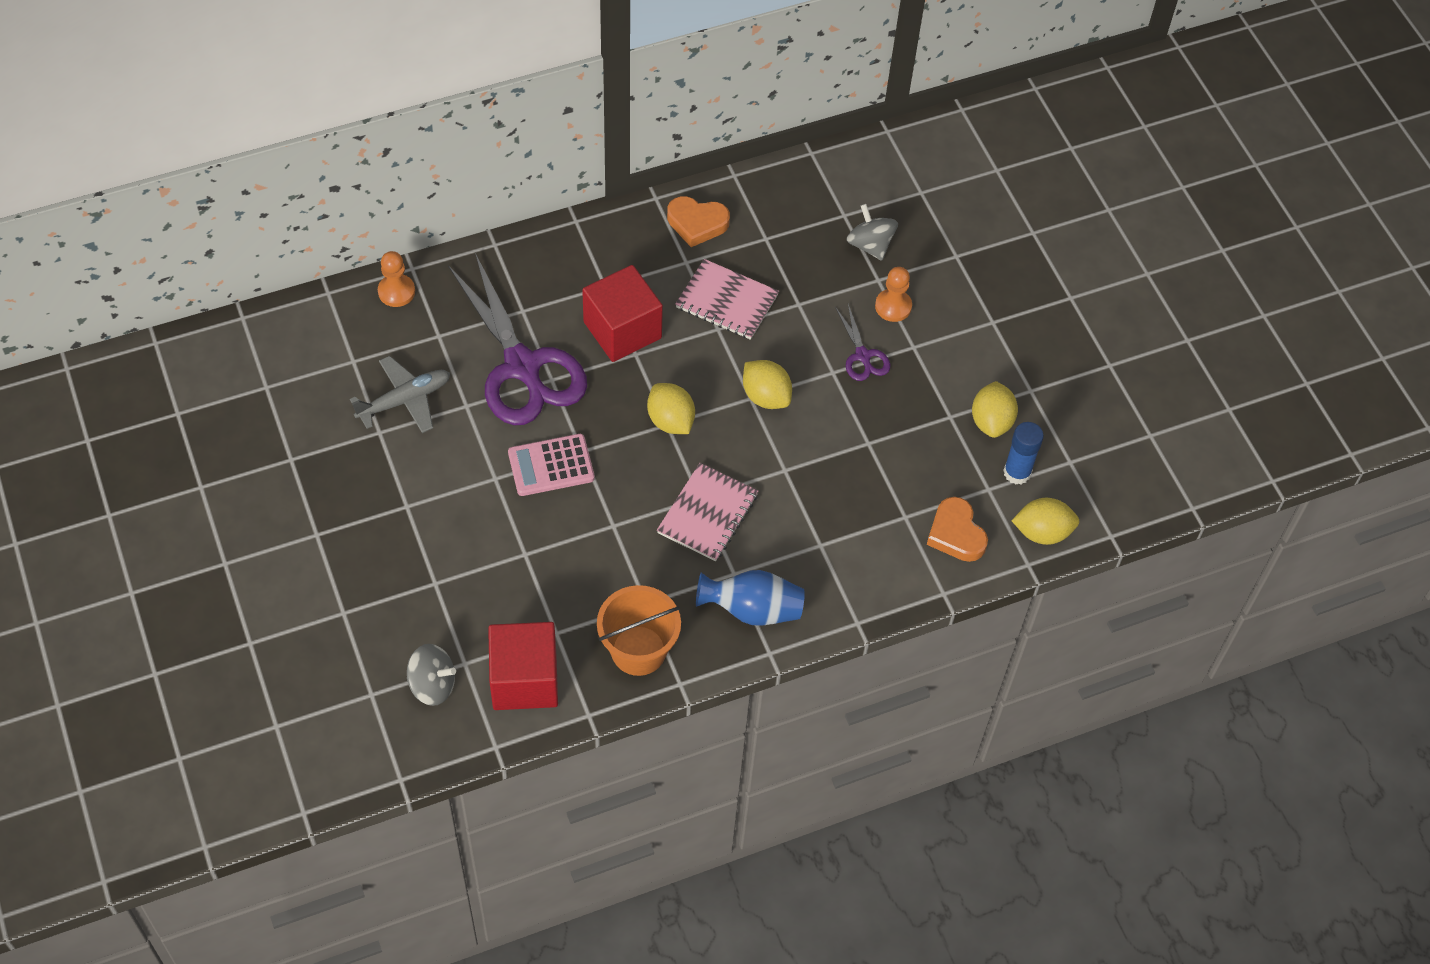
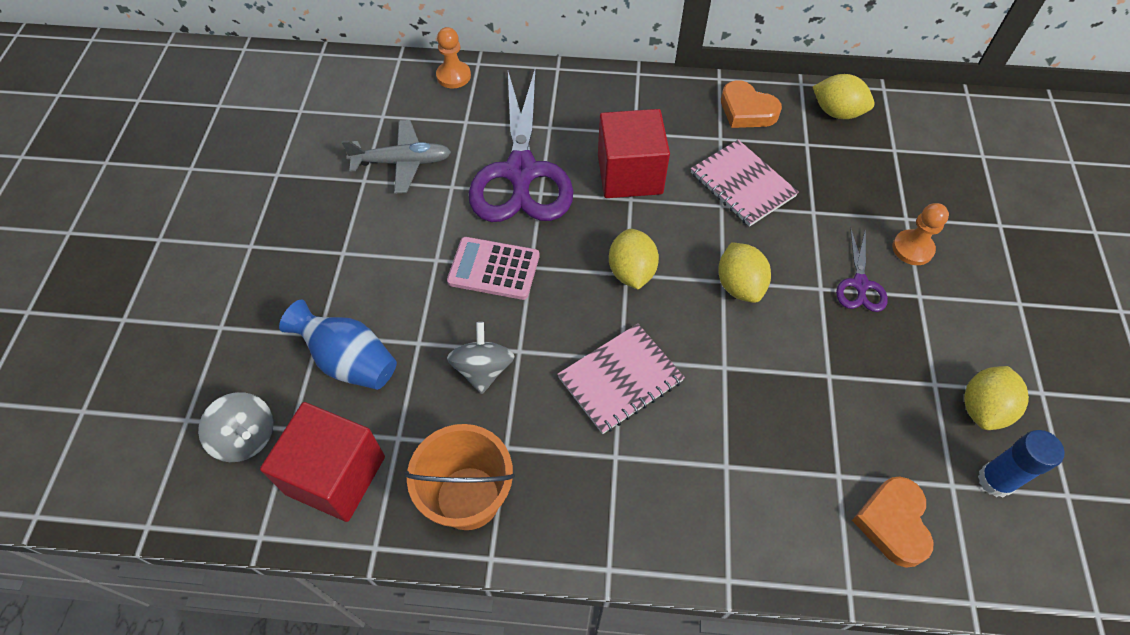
camera: 30 degrees right, 0 degrees up
blue vase [696,570,805,625] -> blue vase moved to [279,299,397,390]
grey spinning top [846,204,898,261] -> grey spinning top moved to [447,322,515,394]
yellow lemon [1012,498,1080,545] -> yellow lemon moved to [813,74,874,119]

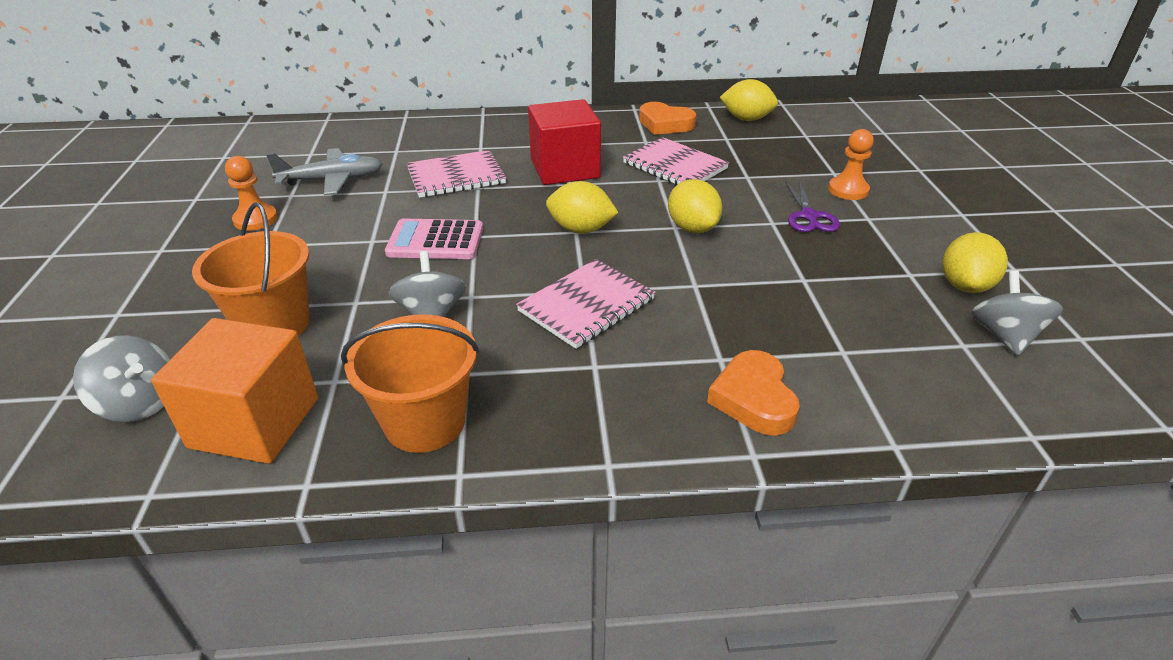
camera: 10 degrees left, 20 degrees down
red cube [260,402,385,522] -> orange cube [151,318,318,464]
blue vase [279,299,397,390] -> orange bucket [192,202,310,335]
orange pawn [436,27,471,88] -> orange pawn moved to [225,156,278,231]
purple scissors [469,67,573,222] -> pink notebook [406,150,506,198]
yellow lemon [609,229,659,290] -> yellow lemon turned 60 degrees counterclockwise [546,181,619,234]
orange heart [852,476,934,568] -> orange heart moved to [707,350,800,436]
blue glue stick [978,430,1065,497] -> grey spinning top [971,270,1063,355]

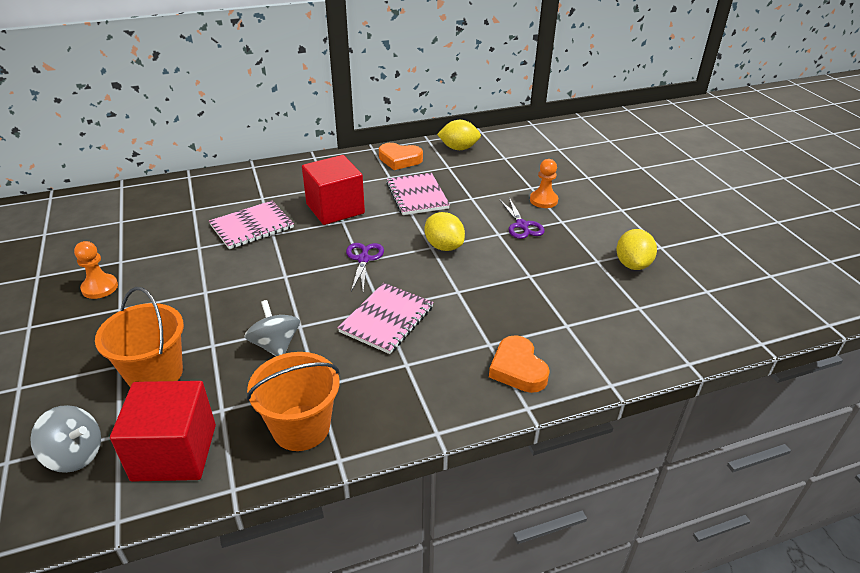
camera: 15 degrees left, 0 degrees up
orange cube [151,318,318,464] -> red cube [110,381,216,482]
grey plane [266,148,383,195] -> none
pink calculator [385,218,483,259] -> none
yellow lemon [546,181,619,234] -> purple scissors [346,243,384,292]
pink notebook [623,137,729,185] -> pink notebook turned 45 degrees clockwise [386,173,450,215]
grey spinning top [971,270,1063,355] -> none

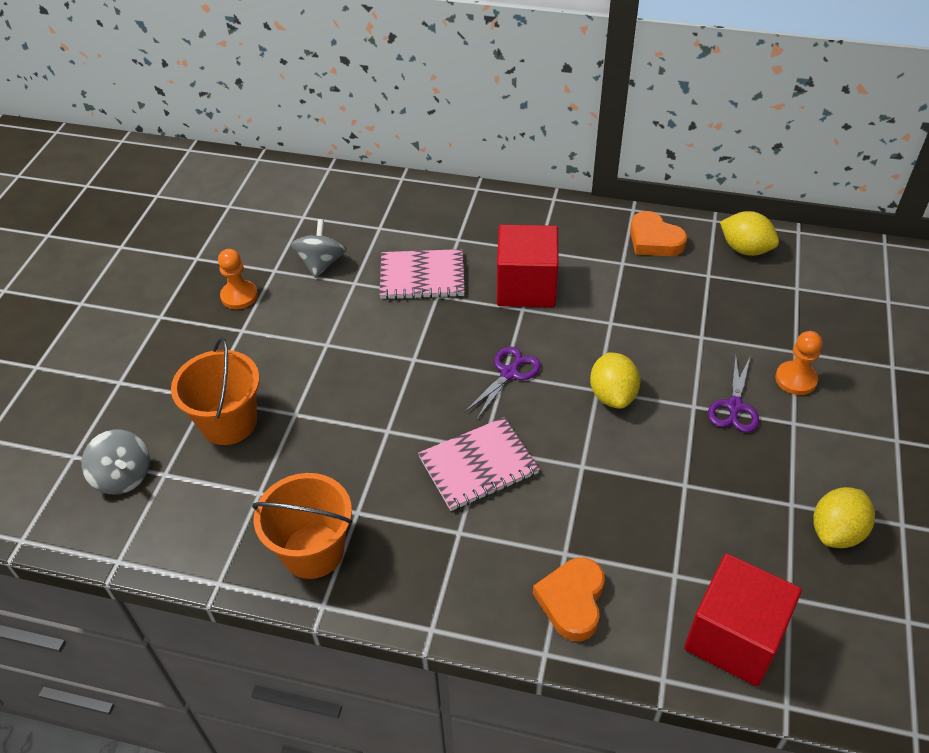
camera: 35 degrees right, 10 degrees up
red cube [110,381,216,482] -> red cube moved to [684,554,802,687]
grey spinning top [244,300,300,356] -> grey spinning top moved to [291,219,345,278]
pink notebook [386,173,450,215] -> none

